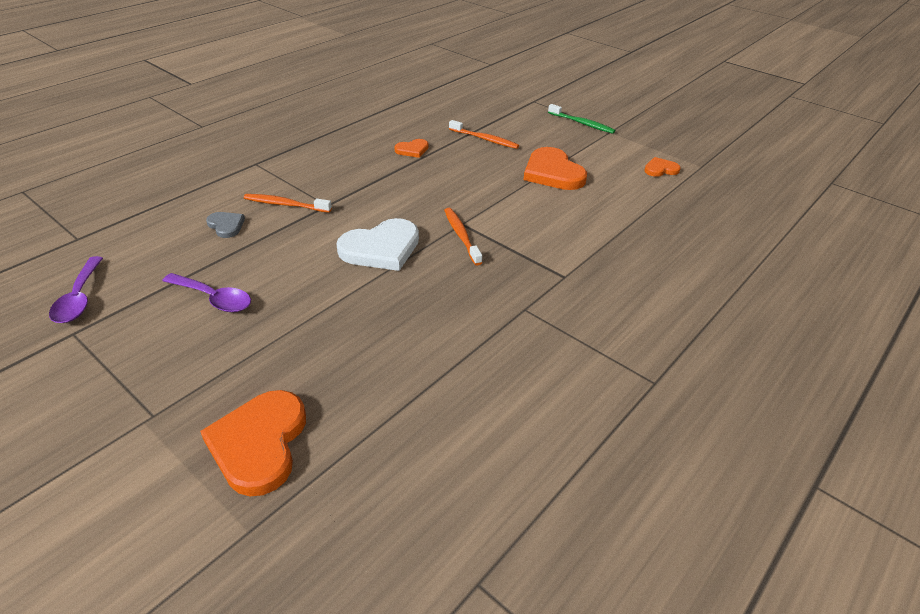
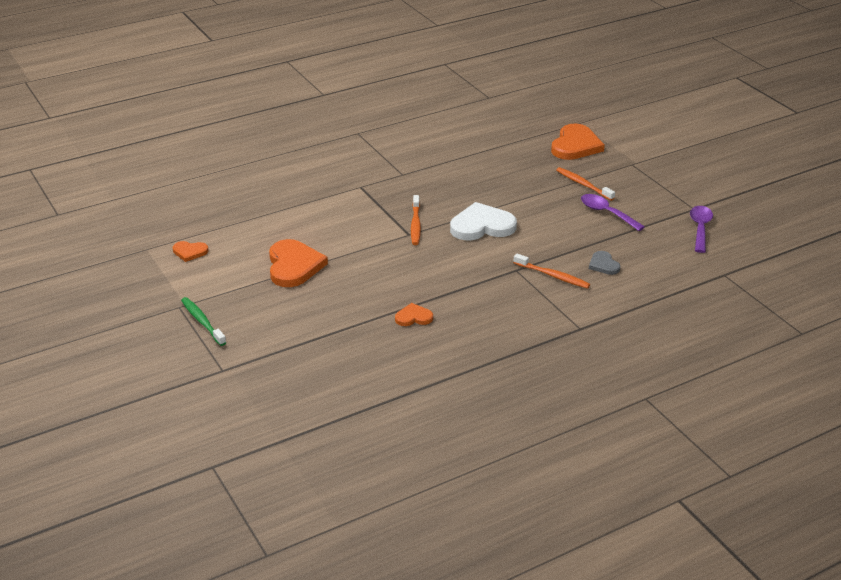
camera: 160 degrees left, 5 degrees down
orange toothbrush [449,120,519,149] -> orange toothbrush moved to [556,167,615,201]

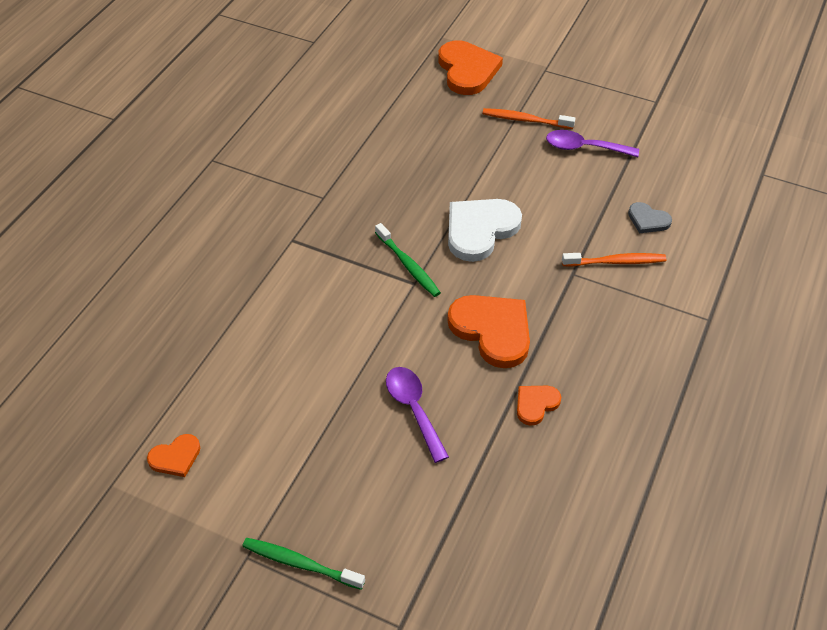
camera: 35 degrees left, 15 degrees up
orange heart [269,239,328,287] -> orange heart moved to [447,295,530,368]
orange toothbrush [411,195,421,245] -> green toothbrush [375,223,441,297]
purple spoon [690,206,713,253] -> purple spoon moved to [386,367,449,463]

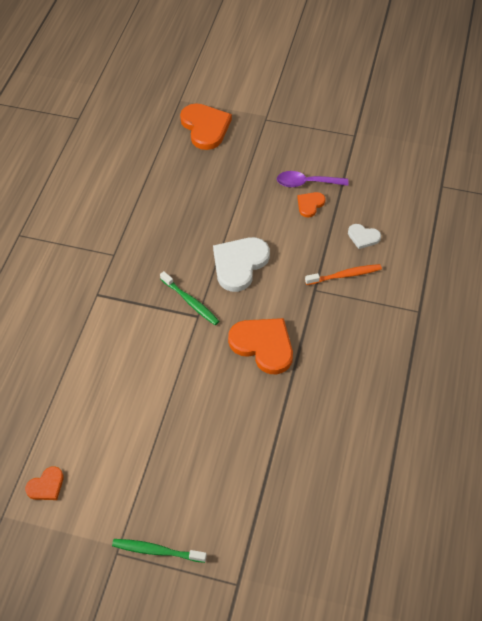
camera: 10 degrees left, 5 degrees up
purple spoon [386,367,449,463] -> none
orange toothbrush [483,108,575,129] -> none
orange heart [517,386,561,426] -> orange heart moved to [297,192,325,217]
grey heart [628,202,672,233] -> white heart [348,224,381,249]

